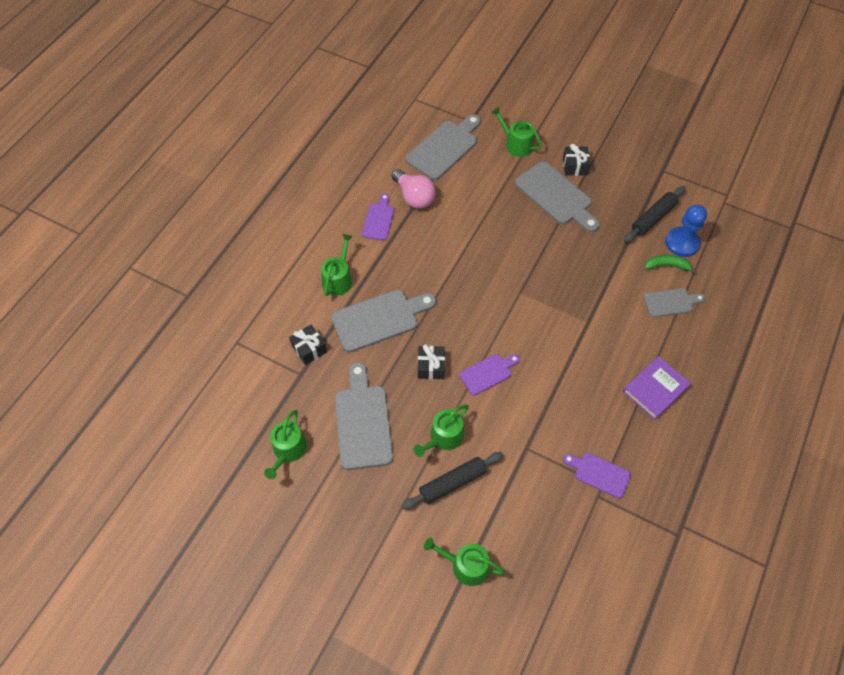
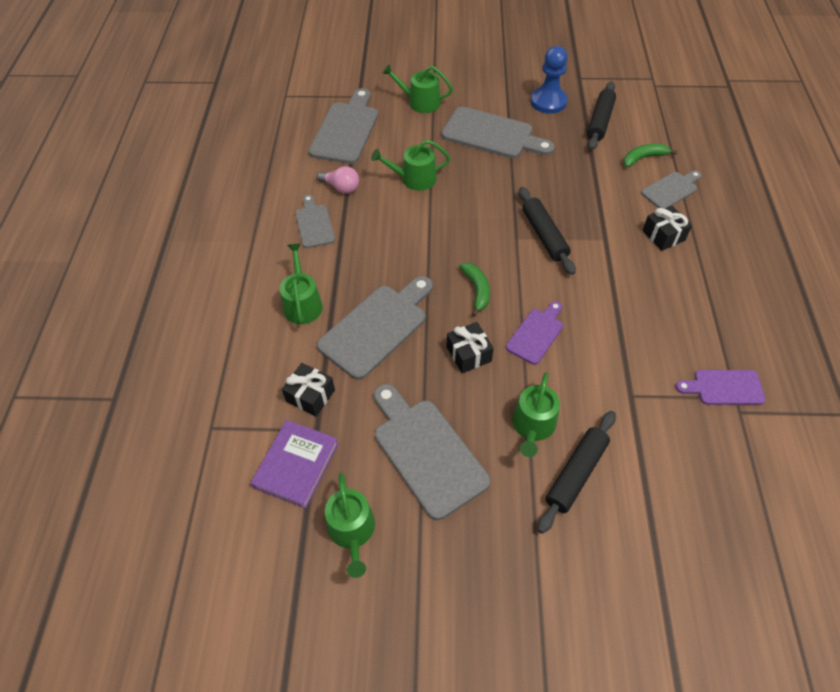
camera: 25 degrees left, 5 degrees down
purple cutting board [362,194,395,241] -> grey cutting board [295,195,335,248]
pink light bulb [391,169,436,209] -> pink light bulb [317,166,359,194], size x0.66
green watering can [424,538,505,586] -> green watering can moved to [371,140,450,191]
black gift [563,144,590,176] -> black gift moved to [642,206,692,251]
purple book [623,356,691,420] -> purple book moved to [251,420,339,509]
blue pawn [665,205,707,257] -> blue pawn moved to [531,46,568,114]
none -> green banana [460,263,490,317]
none -> black rolling pin [519,187,576,275]

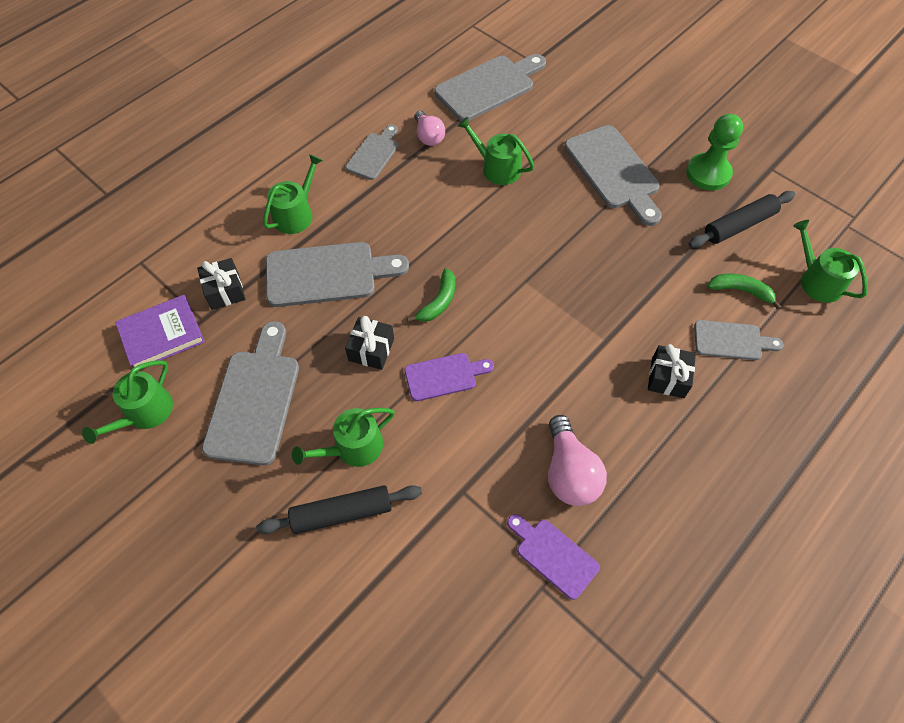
camera: 40 degrees right, 5 degrees up
green watering can [382,64,453,113] -> green watering can moved to [793,220,868,303]
black rolling pin [519,187,576,275] -> none
blue pawn [531,46,568,114] -> green pawn [686,114,743,190]
none -> pink light bulb [548,415,607,506]

